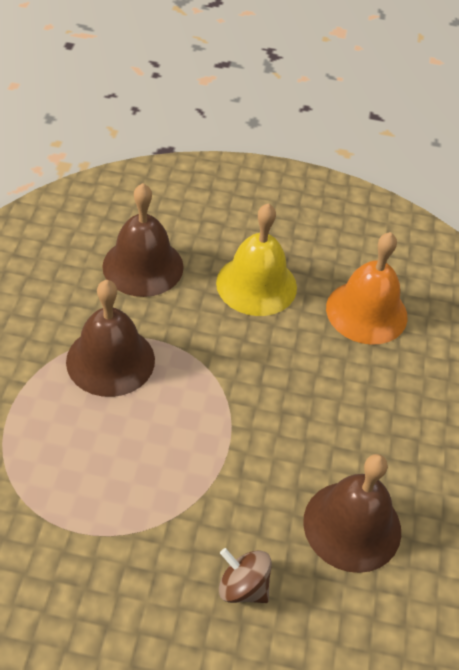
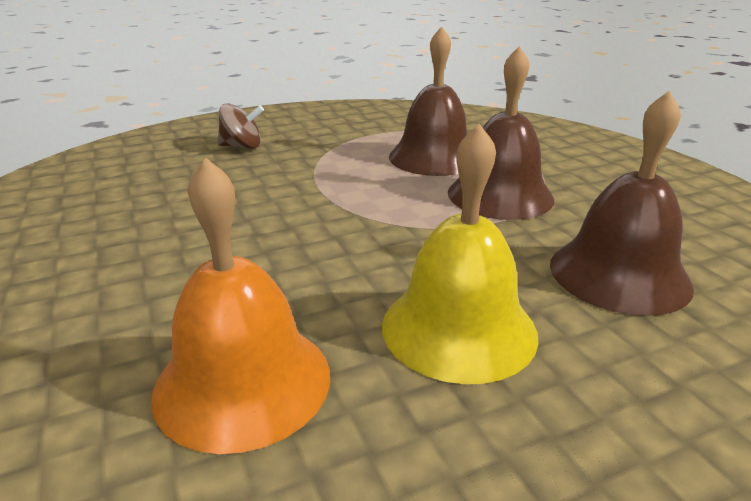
camera: 150 degrees right, 20 degrees down
brown bell [303,454,401,573] -> brown bell moved to [389,26,467,176]

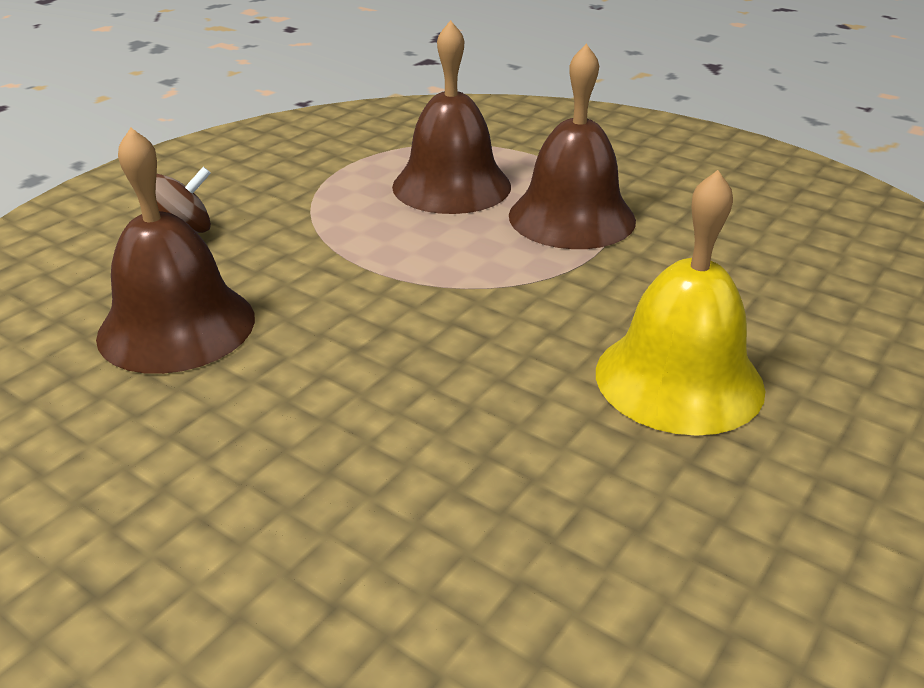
camera: 30 degrees left, 5 degrees up
orange bell [151,158,330,454] -> none
brown bell [550,91,694,316] -> brown bell moved to [96,127,255,374]

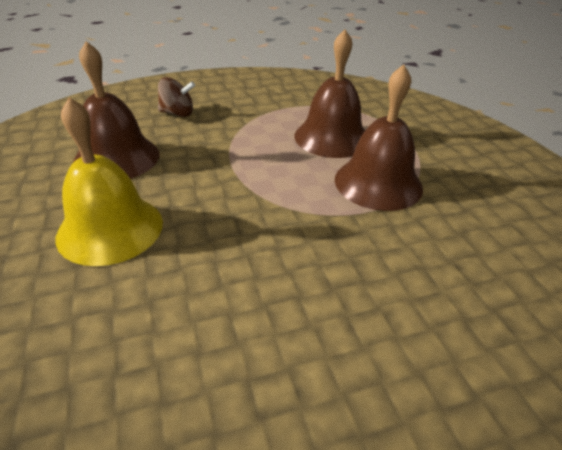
camera: 35 degrees right, 5 degrees up
yellow bell [596,170,765,436] -> yellow bell moved to [56,97,163,266]

